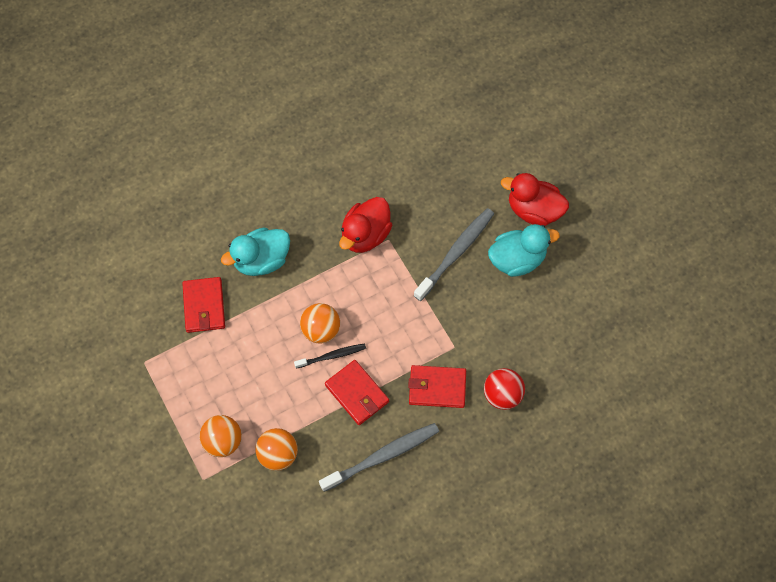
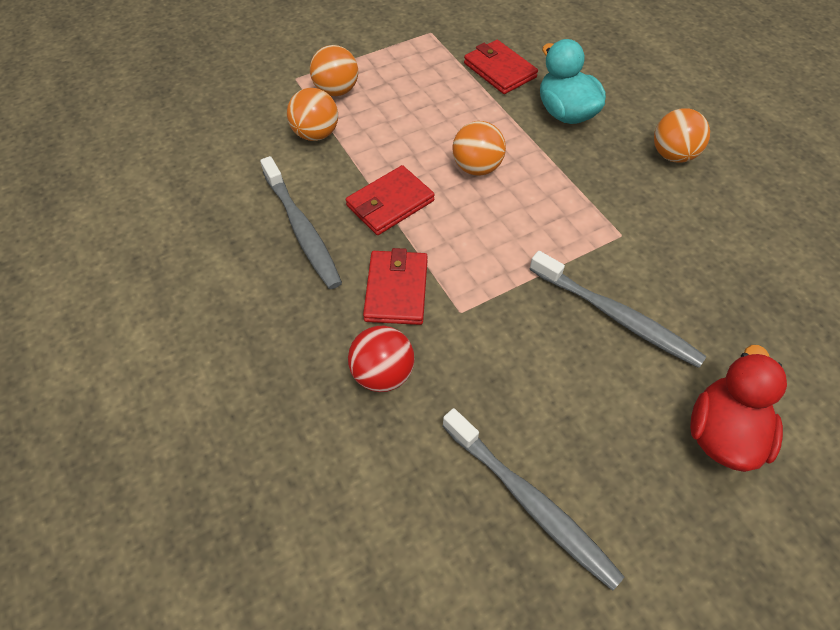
camera: 90 degrees right, 10 degrees down
red wallet [182,277,225,333] -> red wallet turned 60 degrees clockwise [464,40,538,94]
black toothbrush [294,343,366,369] -> none
red duck [339,197,392,253] -> none
turquoise duck [488,224,560,277] -> none
none -> grey toothbrush [442,408,624,591]
none -> orange ball [654,108,710,163]

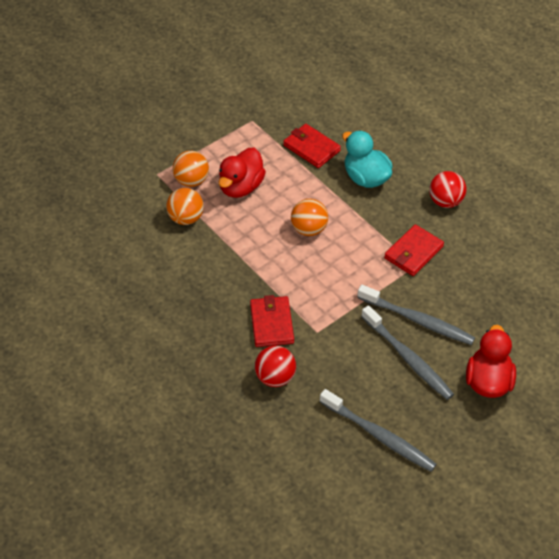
camera: 10 degrees left, 5 degrees down
grey toothbrush [260,156,342,289] -> grey toothbrush moved to [361,305,454,400]
red wallet [346,165,435,235] -> red wallet moved to [384,224,444,276]
orange ball [654,108,710,163] -> red ball [429,171,466,208]
none -> red duck [218,148,266,198]

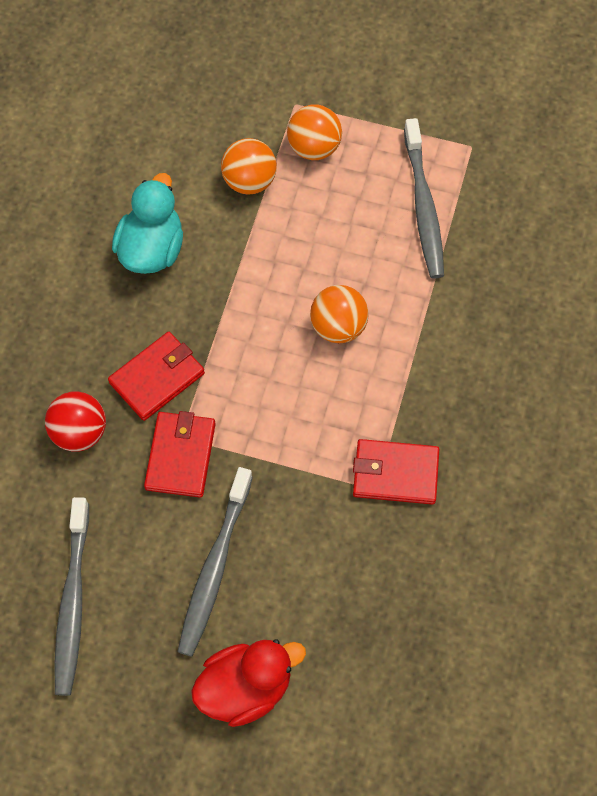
camera: 55 degrees right, 15 degrees up
red duck [218,148,266,198] -> none
red wallet [283,124,341,168] -> red wallet moved to [144,411,216,498]
turquoise duck [342,131,393,188] -> turquoise duck moved to [112,173,183,274]
grey toothbrush [357,285,475,345] -> grey toothbrush moved to [404,118,444,279]
red ball [429,171,466,208] -> none

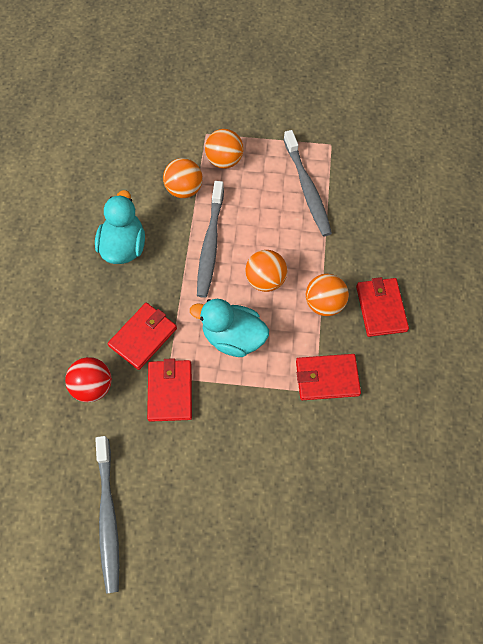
camera: 10 degrees left, 0 degrees up
grey toothbrush [177,467,253,657] -> grey toothbrush moved to [197,181,224,298]
red duck [191,640,306,727] -> none
none -> turquoise duck [190,299,269,357]
none -> orange ball [306,274,349,316]
none -> red wallet [356,277,409,337]

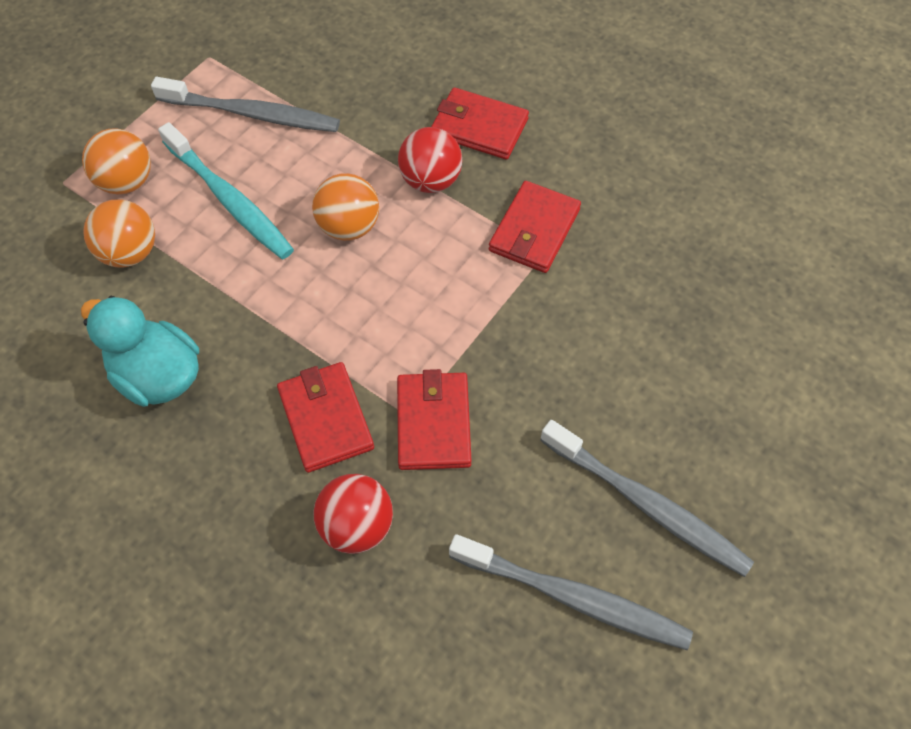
camera: 60 degrees left, 5 degrees down
red wallet [147,358,192,422] -> red wallet turned 60 degrees clockwise [397,369,472,470]
turquoise duck [190,299,269,357] -> none
grey toothbrush [197,181,224,298] -> grey toothbrush moved to [540,420,754,577]
orange ball [306,274,349,316] -> red ball [398,127,463,193]
none -> turquoise toothbrush [158,122,294,259]

